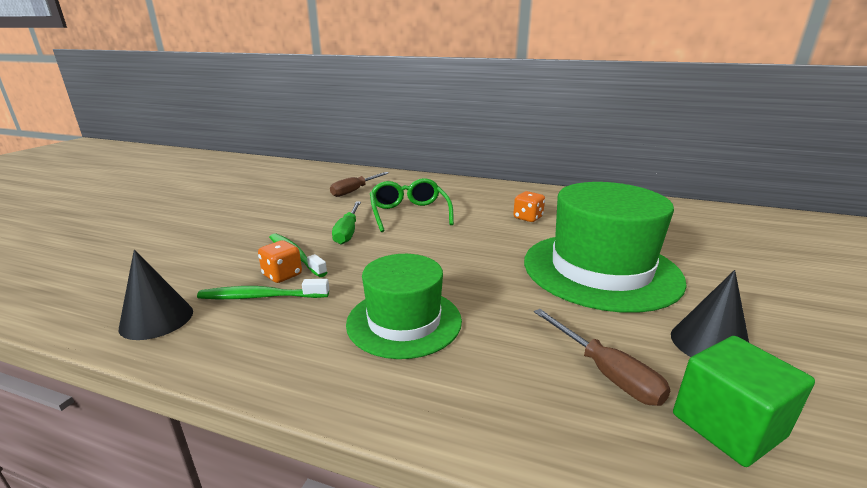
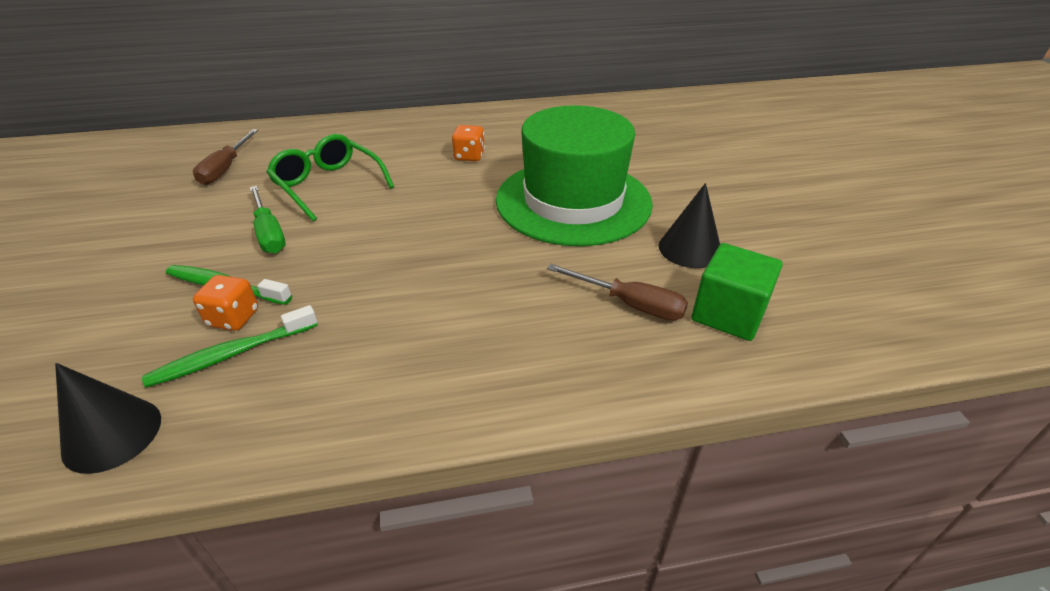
camera: 30 degrees left, 15 degrees up
green hat [346,254,462,359] -> none

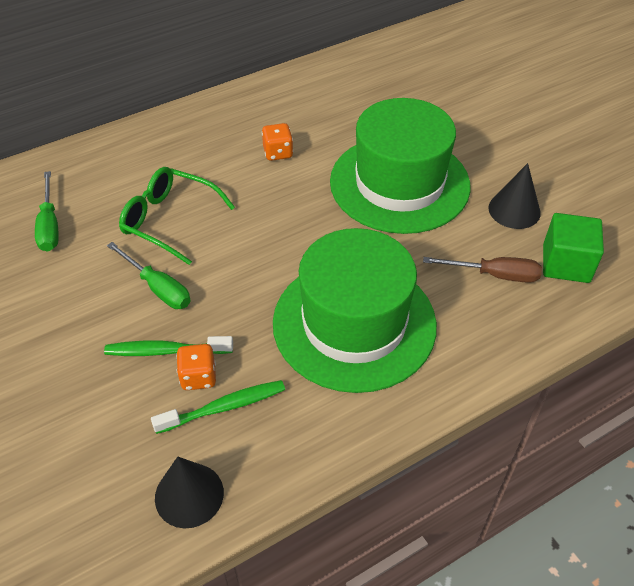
camera: 20 degrees left, 10 degrees up
green toothbrush [142,305,318,388] -> green toothbrush turned 150 degrees counterclockwise [151,380,285,434]
brown screwdriver [193,129,258,185] -> green screwdriver [35,171,59,251]
none -> green hat [273,228,437,393]

